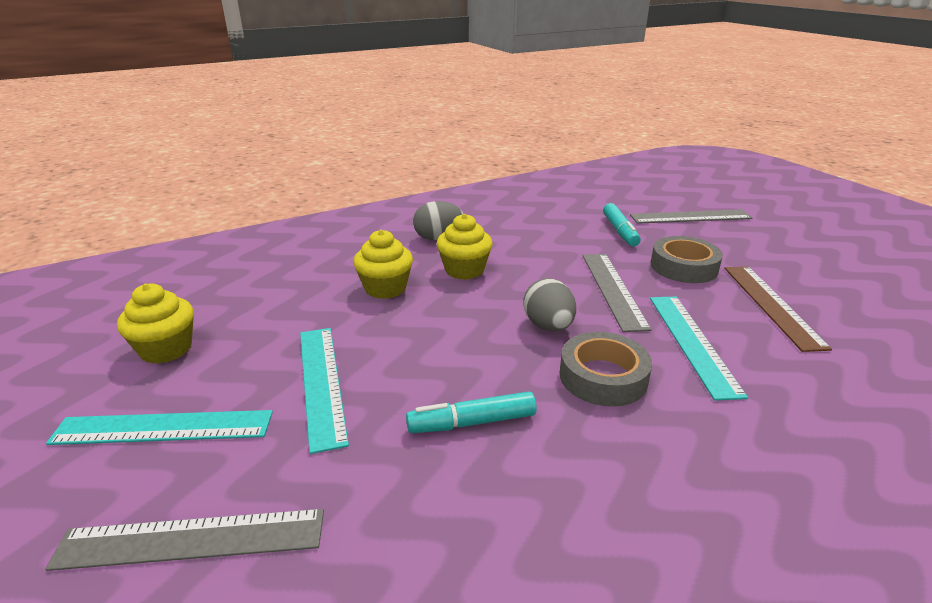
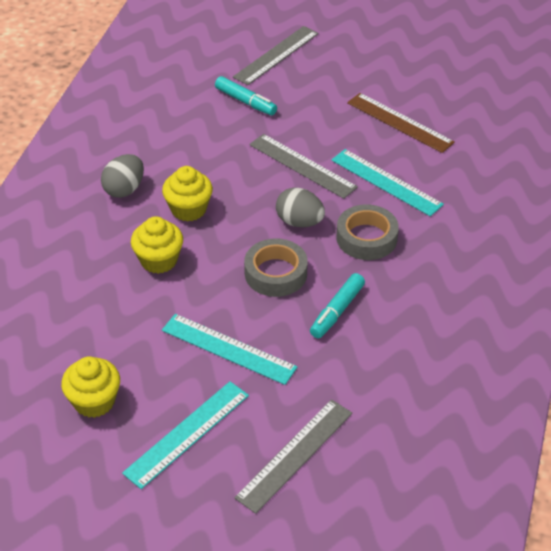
camera: 45 degrees left, 15 degrees up
grey tape [651,236,723,283] -> grey tape moved to [244,238,308,297]

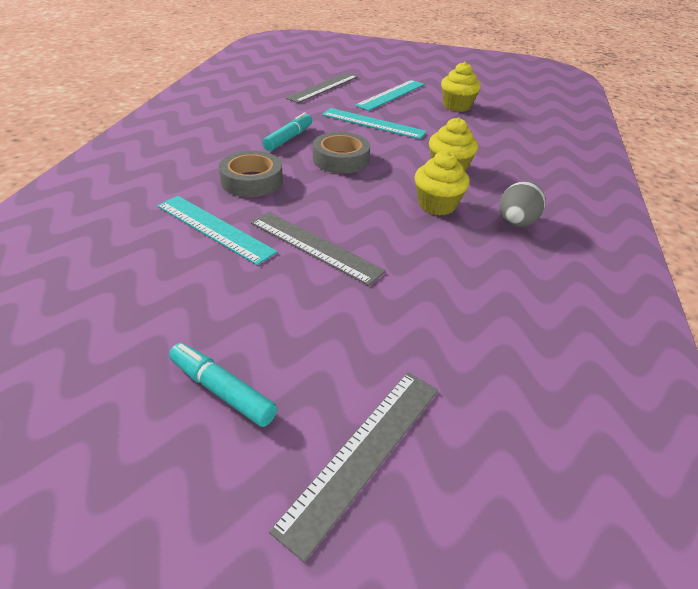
camera: 175 degrees right, 5 degrees down
turquoise marker [215,76,277,115] -> turquoise marker moved to [169,343,277,427]
grey egg [276,188,325,227] -> none
brown ruler [347,93,455,153] -> none

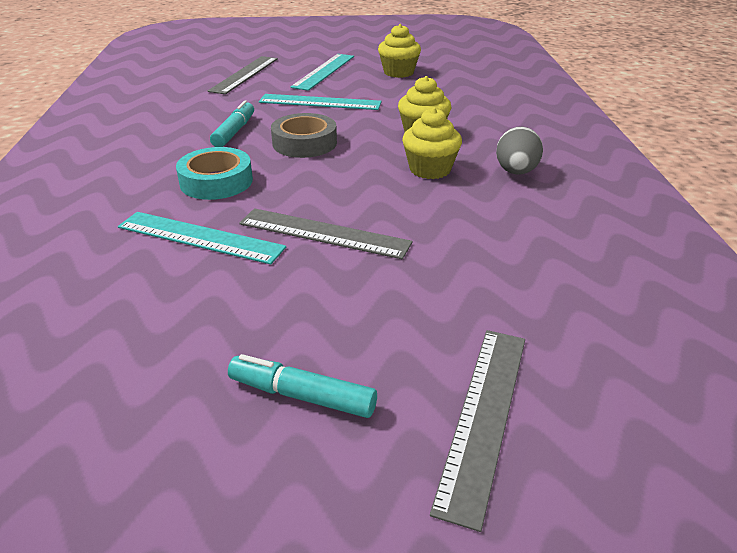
camera: 15 degrees left, 5 degrees down
grey tape [219,151,283,197] -> turquoise tape [176,147,253,200]

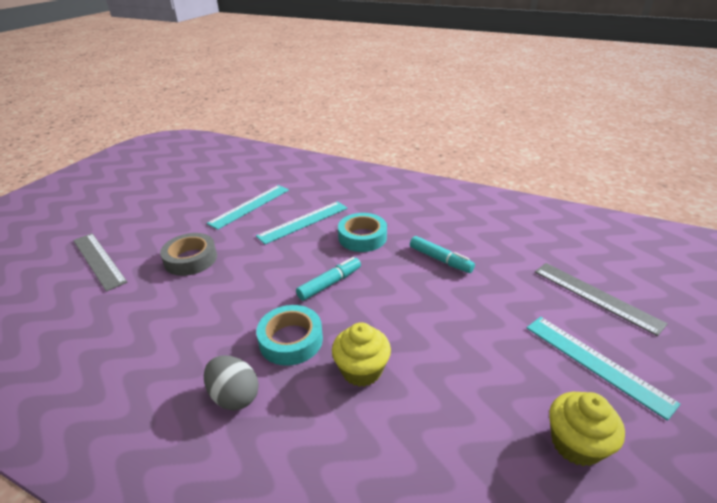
camera: 120 degrees right, 0 degrees up
turquoise marker [228,354,377,418] -> turquoise marker moved to [296,257,361,301]
grey ruler [239,208,413,259] -> none
turquoise ruler [259,94,382,110] -> turquoise ruler moved to [207,185,289,230]
grey tape [271,113,337,158] -> grey tape moved to [160,233,217,276]
yellow cupcake [402,108,462,179] -> turquoise tape [256,305,323,366]

